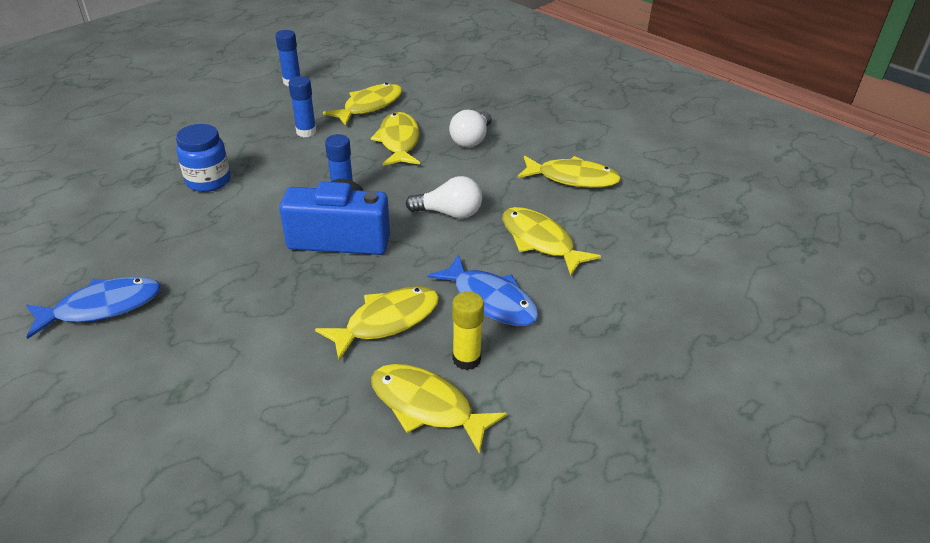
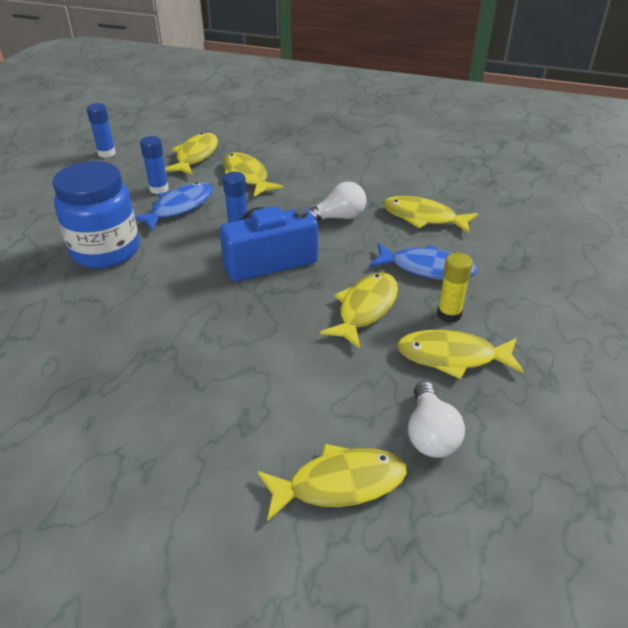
camera: 25 degrees left, 0 degrees up
blue fish [26,276,161,339] -> blue fish moved to [135,182,213,231]
blue jar [176,124,230,192] -> blue jar [52,161,139,269], size x1.57
white light bulb [449,110,492,148] -> white light bulb moved to [408,381,465,458]
yellow fish [518,156,621,188] -> yellow fish moved to [257,444,407,522]

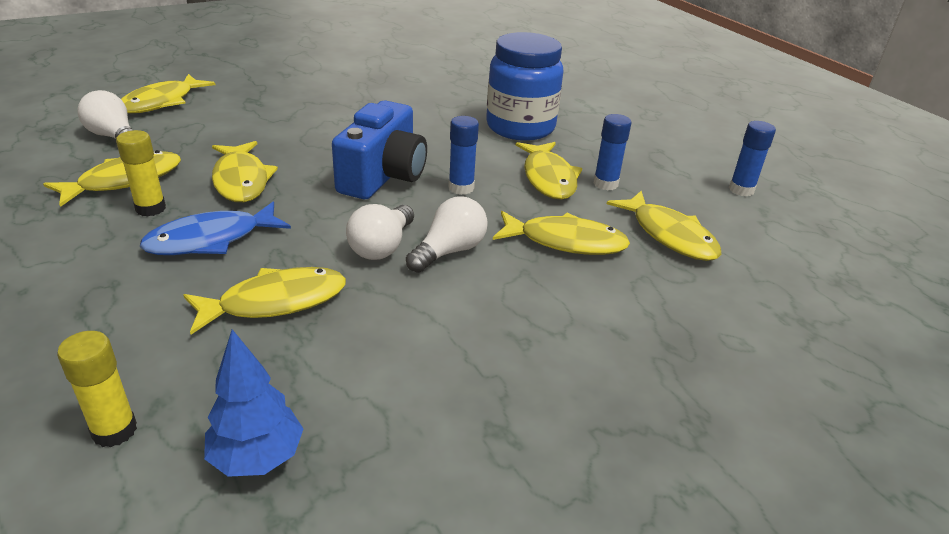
camera: 130 degrees right, 5 degrees down
blue fish [135,182,213,231] -> yellow fish [515,142,582,200]
none -> yellow glue stick [57,331,137,448]
none -> blue tree [204,329,303,477]
none -> white light bulb [406,196,488,273]

